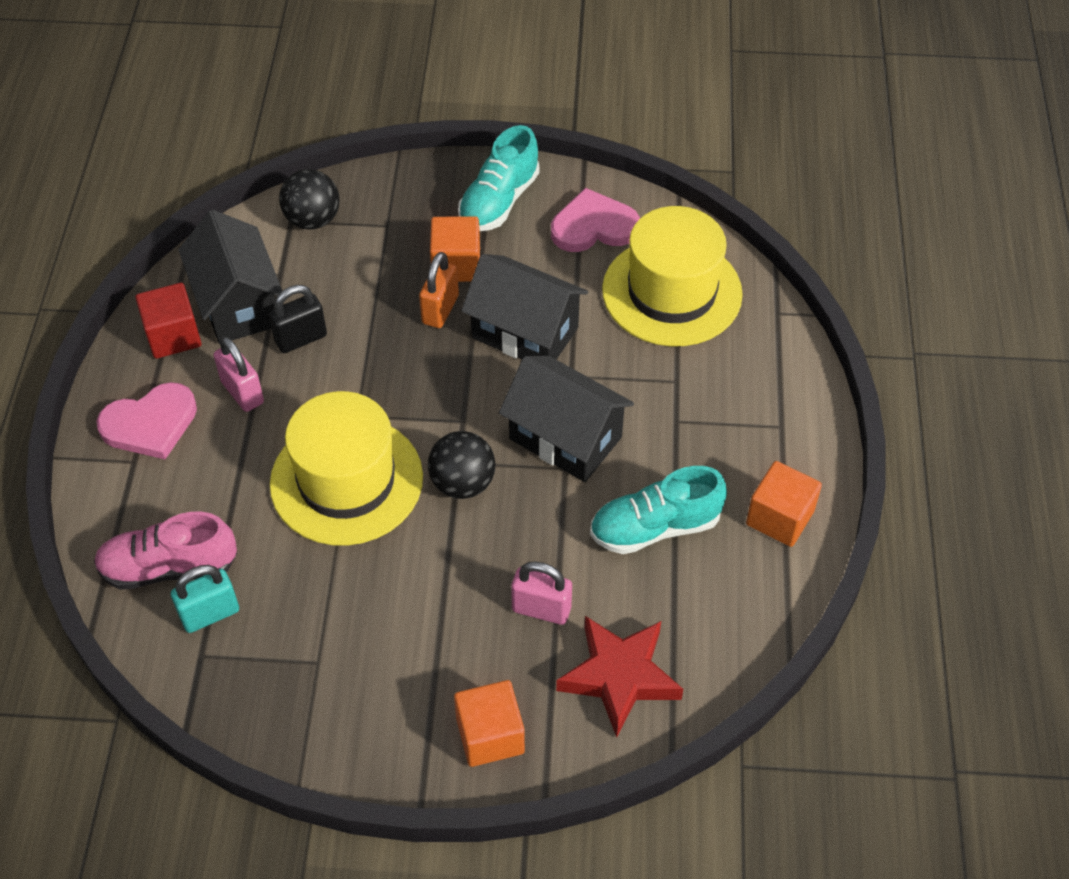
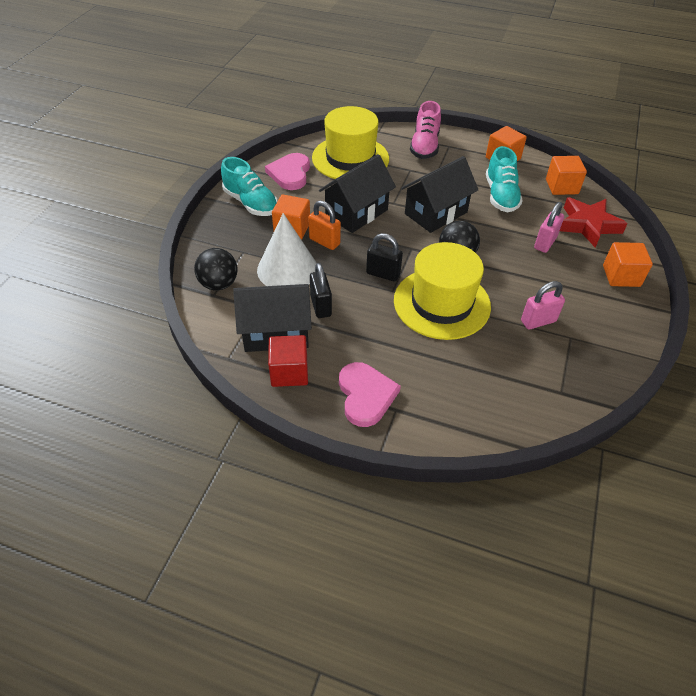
camera: 75 degrees left, 5 degrees down
pink shoe [94,512,237,590] -> pink shoe moved to [410,101,441,159]
turquoise padlock [171,565,239,633] -> none
pink padlock [213,336,264,412] -> pink padlock moved to [521,281,565,330]
none -> white cone [257,213,317,286]
none -> black padlock [366,233,403,282]
none -> orange cube [546,156,587,195]

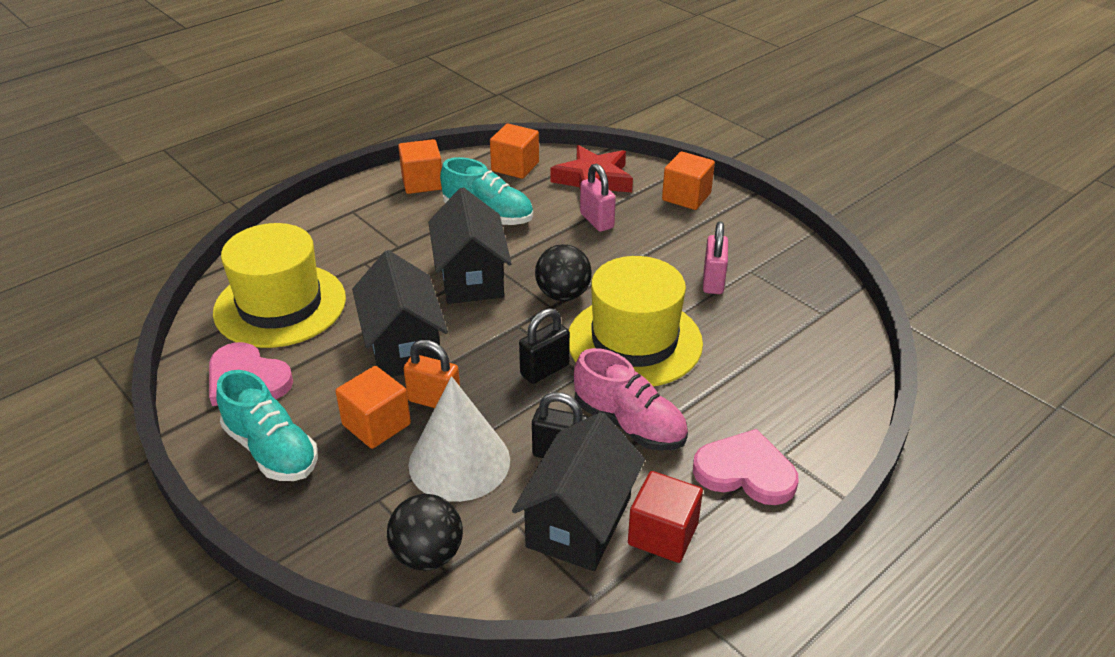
camera: 60 degrees left, 10 degrees down
turquoise shoe [221,157,277,216] -> turquoise shoe turned 60 degrees clockwise [216,370,318,481]
orange padlock [308,200,341,250] -> orange padlock turned 45 degrees clockwise [404,340,460,408]
pink shoe [410,101,441,159] -> pink shoe moved to [574,348,688,451]

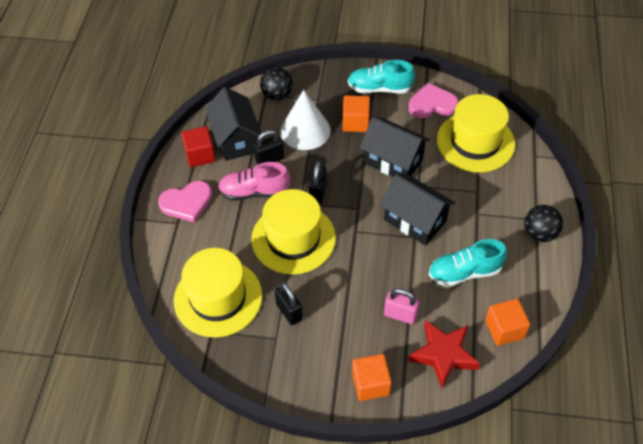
camera: 140 degrees right, 15 degrees up
orange cube [398,139,442,194] -> none
orange padlock [404,340,460,408] -> none
black ball [535,244,592,301] -> black ball moved to [525,205,563,242]
pink padlock [703,221,728,294] -> black padlock [275,282,303,325]
none -> yellow hat [174,248,262,338]

